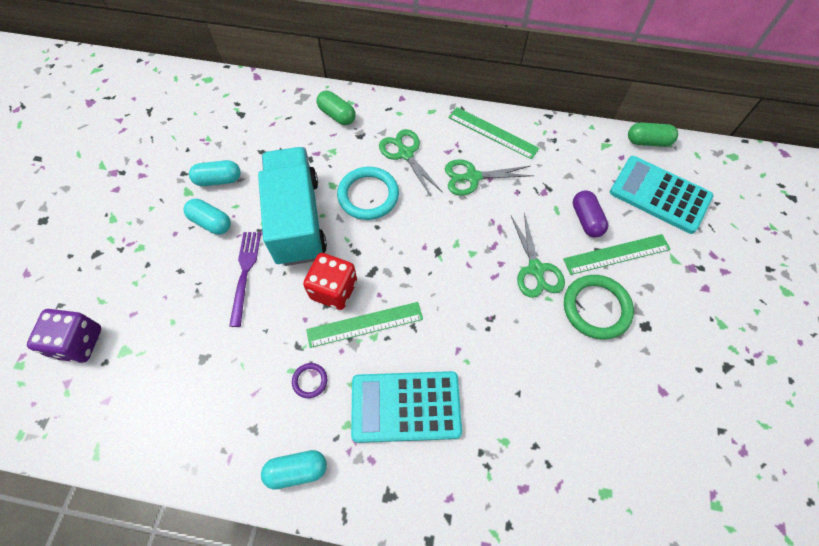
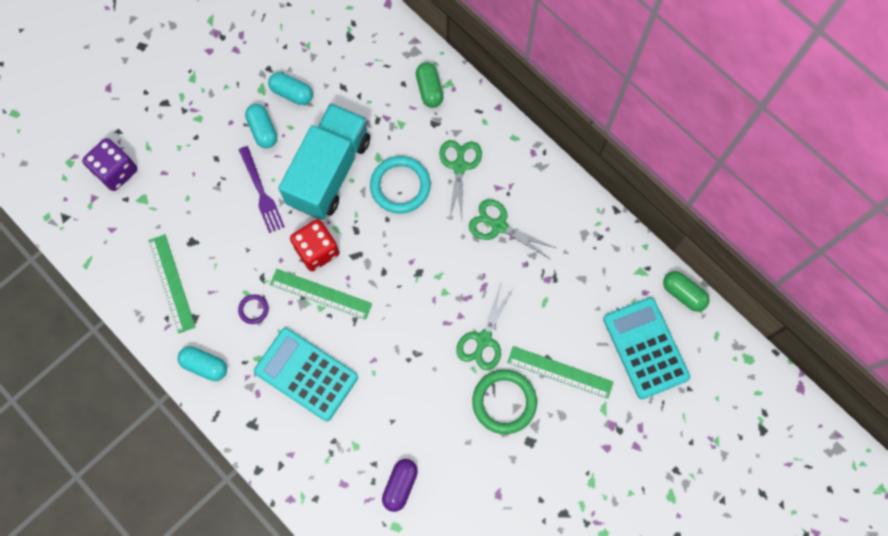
camera: 35 degrees right, 10 degrees up
purple fork [229,232,261,327] -> purple fork turned 120 degrees clockwise [239,146,285,233]
green ruler [448,107,539,160] -> green ruler moved to [149,234,195,334]
purple capsule [573,190,608,238] -> purple capsule moved to [382,459,418,512]

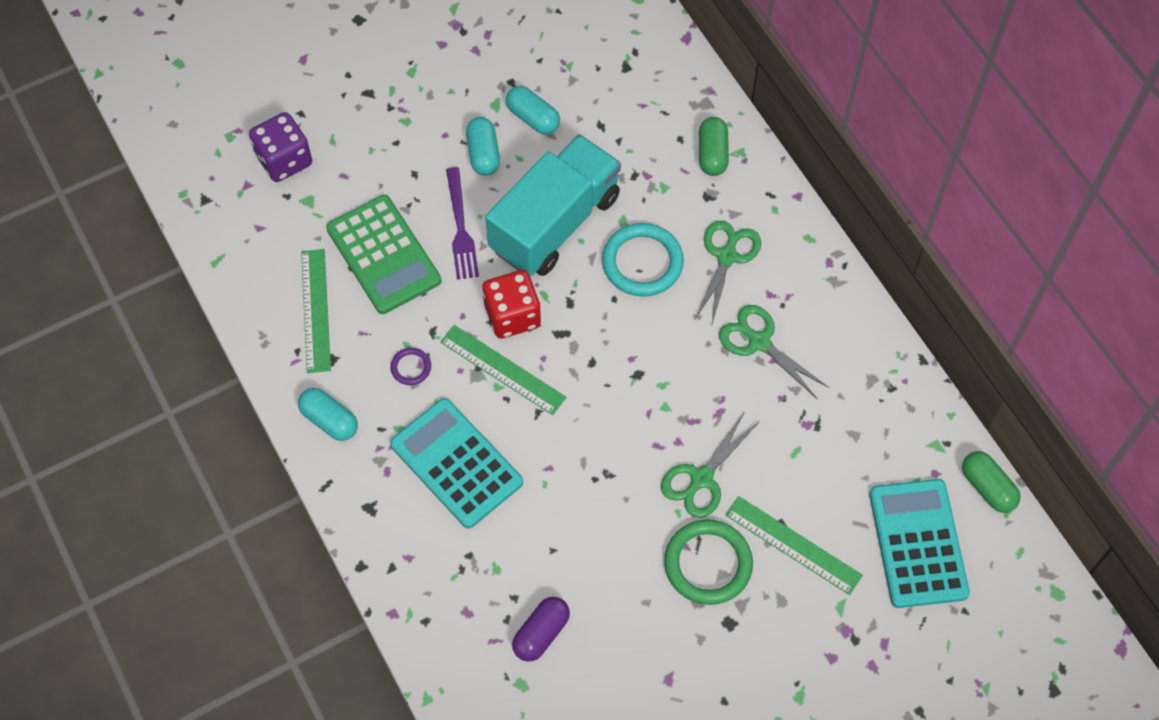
camera: 15 degrees right, 10 degrees down
none -> green calculator [326,195,442,314]

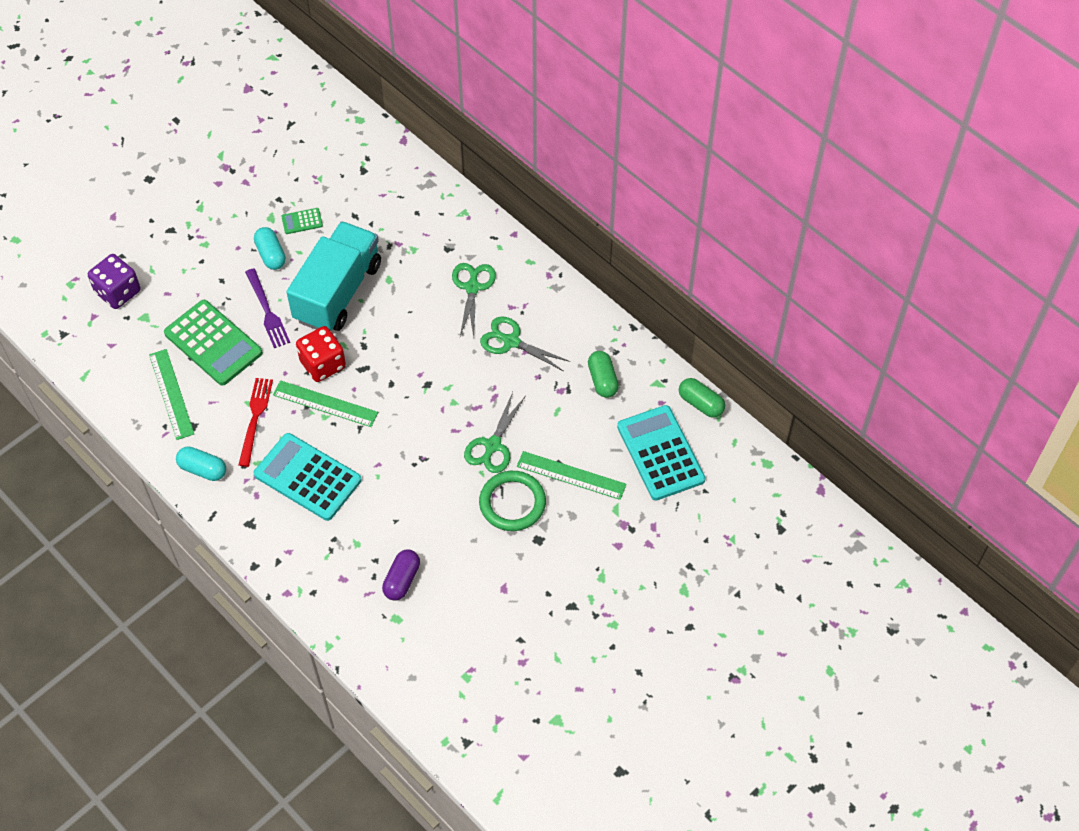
camera: 15 degrees left, 5 degrees down
purple ring [390,348,431,385] -> red fork [239,378,273,467]
turquoise capsule [506,86,560,135] -> green calculator [281,208,323,234]
turquoise ring [602,223,684,297] -> none
green capsule [699,117,729,176] -> green capsule moved to [588,351,619,398]

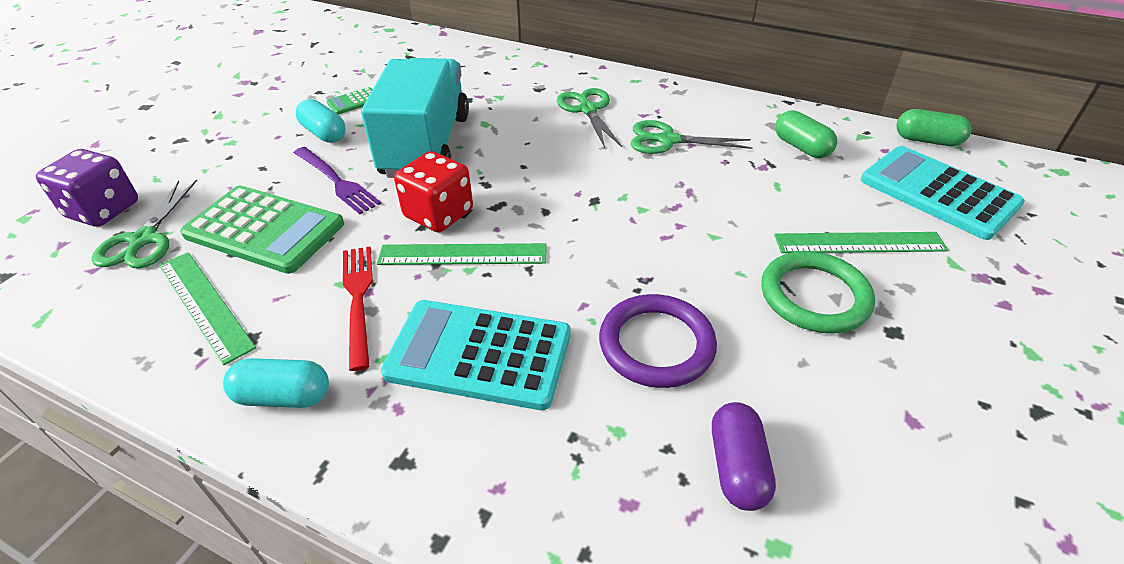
camera: 20 degrees left, 15 degrees down
green scissors [464,392,525,473] -> green scissors moved to [92,179,197,269]
none -> purple ring [599,294,717,388]

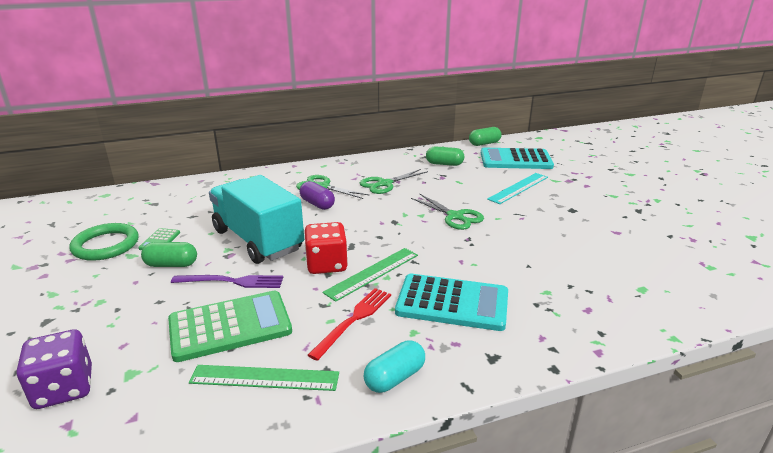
camera: 45 degrees left, 15 degrees down
green scissors [92,179,197,269] -> green scissors moved to [411,194,484,230]
turquoise capsule [296,99,346,143] -> green capsule [141,242,197,267]
red fork [343,246,373,371] -> red fork turned 90 degrees clockwise [308,288,391,361]
turquoise calculator [381,300,570,410] -> turquoise calculator turned 135 degrees counterclockwise [395,274,508,331]
purple ring [599,294,717,388] -> none
purple capsule [712,402,776,511] -> purple capsule moved to [299,181,335,210]
green ring [761,251,875,333] -> green ring moved to [69,223,139,261]
green ruler [774,232,948,253] -> turquoise ruler [487,173,548,204]

